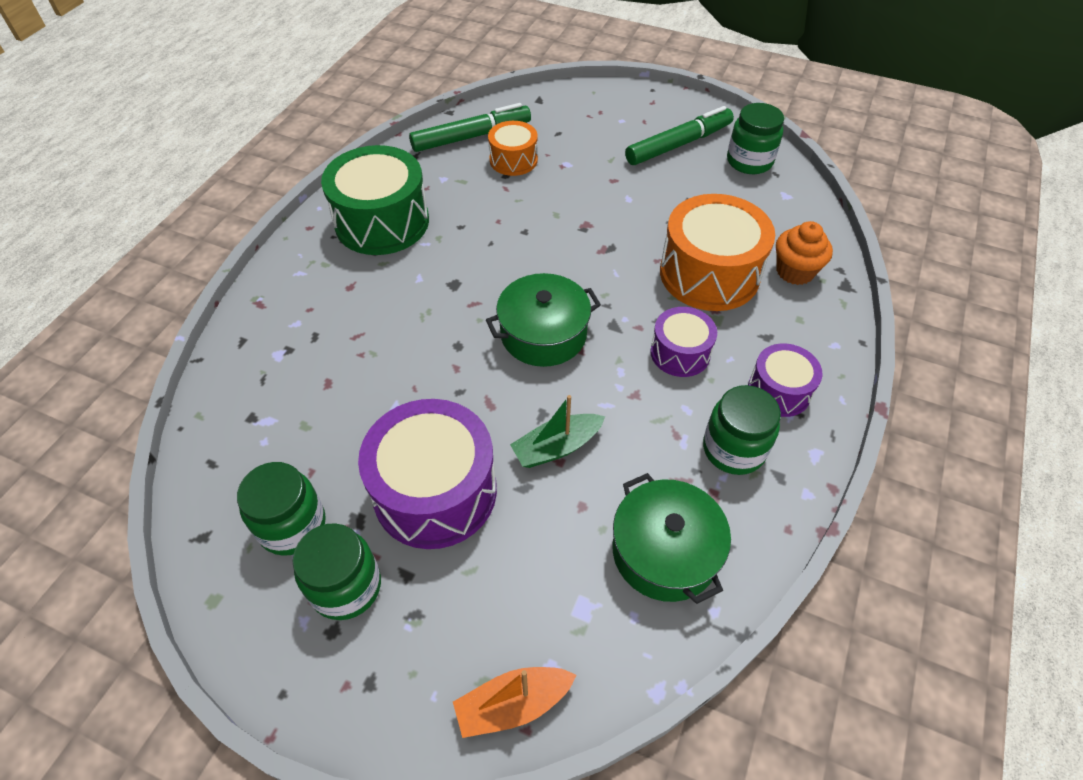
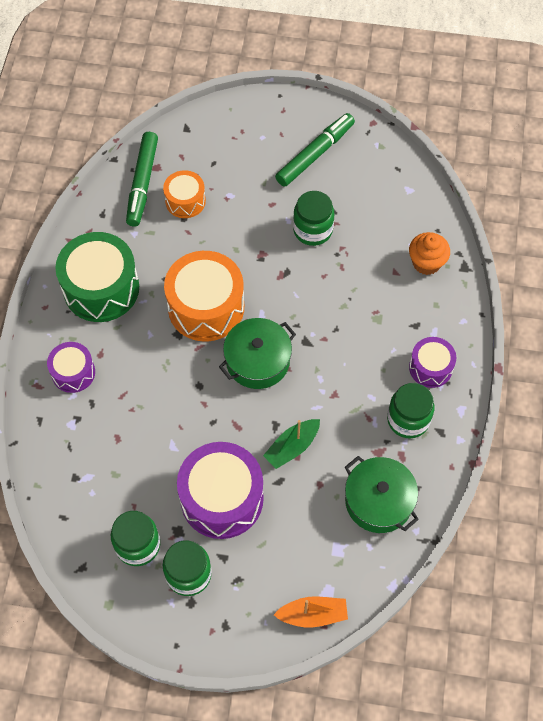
camera: 15 degrees left, 10 degrees up
green marker [409,103,531,152] -> green marker turned 135 degrees clockwise [126,132,158,227]
orange boat [453,667,576,738] -> orange boat turned 150 degrees counterclockwise [274,596,348,628]
purple drum [650,307,717,377] -> purple drum moved to [47,342,95,393]
orange drum [660,194,775,311] -> orange drum moved to [164,251,244,341]
green jar [727,103,784,174] -> green jar moved to [293,191,334,246]

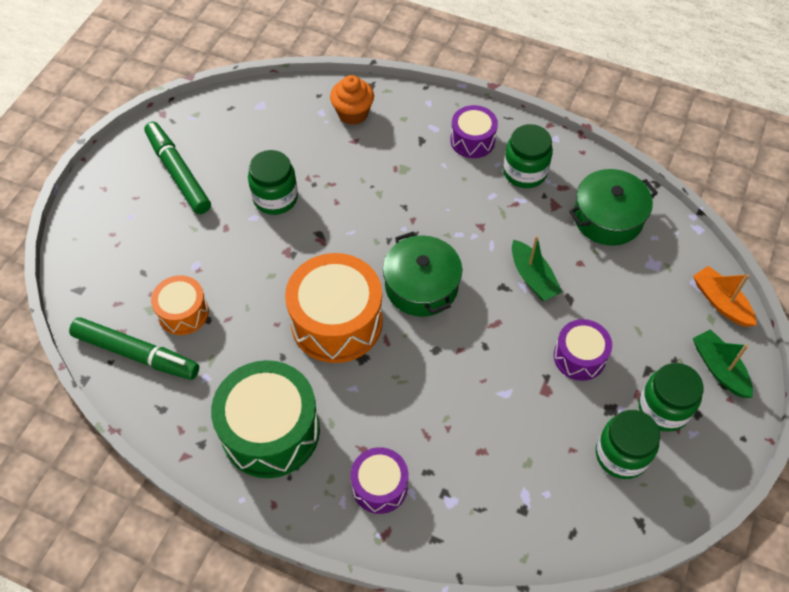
camera: 75 degrees left, 5 degrees down
purple drum [177,442,264,539] -> purple drum [554,319,612,381], size x0.55
orange boat [274,596,348,628] -> orange boat turned 45 degrees counterclockwise [693,266,757,327]
none -> green boat [693,329,753,398]

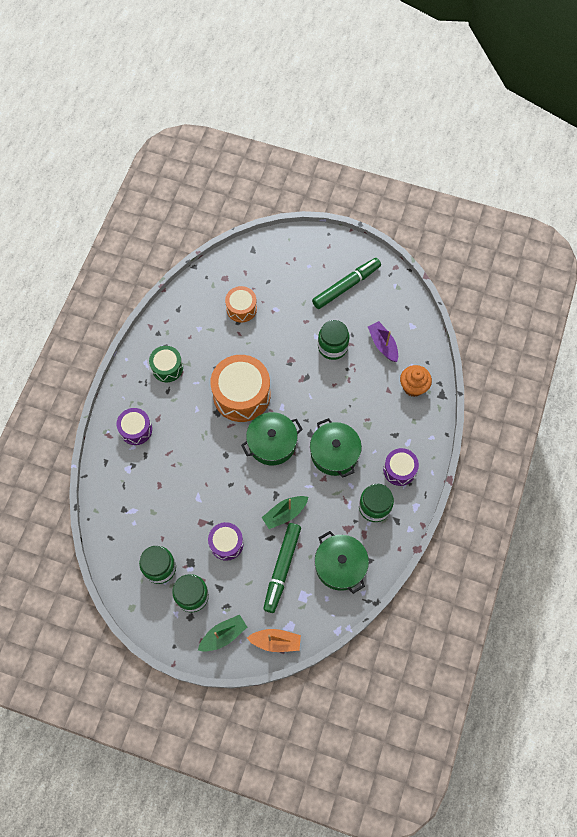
camera: 85 degrees right, 10 degrees up
green marker [69,317,199,380] -> green marker moved to [263,523,301,613]
green drum [211,360,320,478] -> green drum [149,346,183,382], size x0.55
orange boat [693,266,757,327] -> orange boat turned 45 degrees clockwise [247,629,301,652]
none -> green pot [310,418,362,478]
none -> purple boat [368,321,398,362]

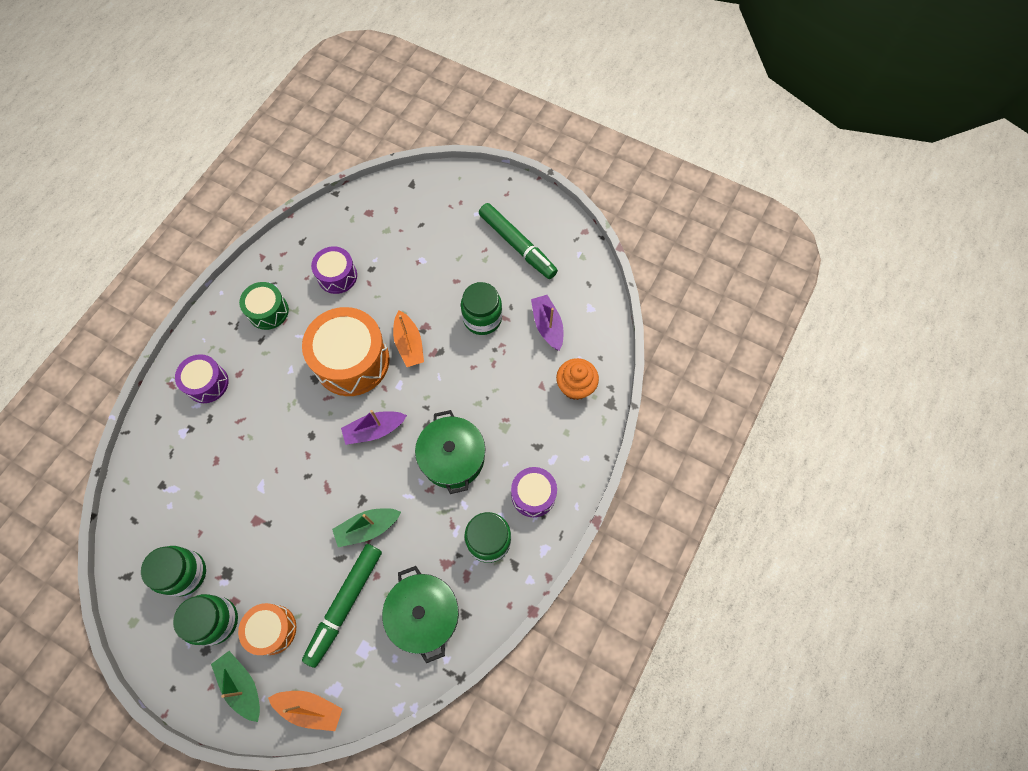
camera: 10 degrees right, 0 degrees up
green boat [198,615,247,652] -> green boat turned 105 degrees counterclockwise [211,651,260,722]
purple drum [208,522,244,561] -> purple drum moved to [311,246,357,294]
orange drum [225,286,257,323] -> orange drum moved to [238,603,296,655]
green pot [241,412,303,465] -> purple boat [341,410,407,445]
green marker [312,258,381,309] -> green marker turned 75 degrees clockwise [479,203,558,279]
none -> orange boat [393,311,424,367]

